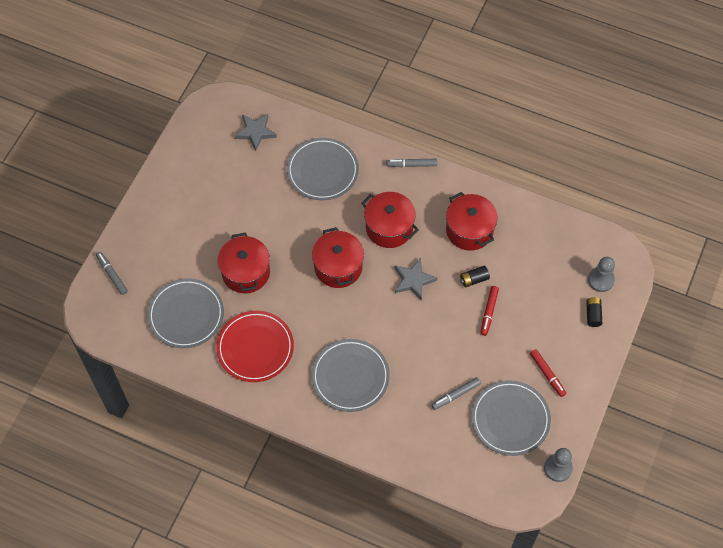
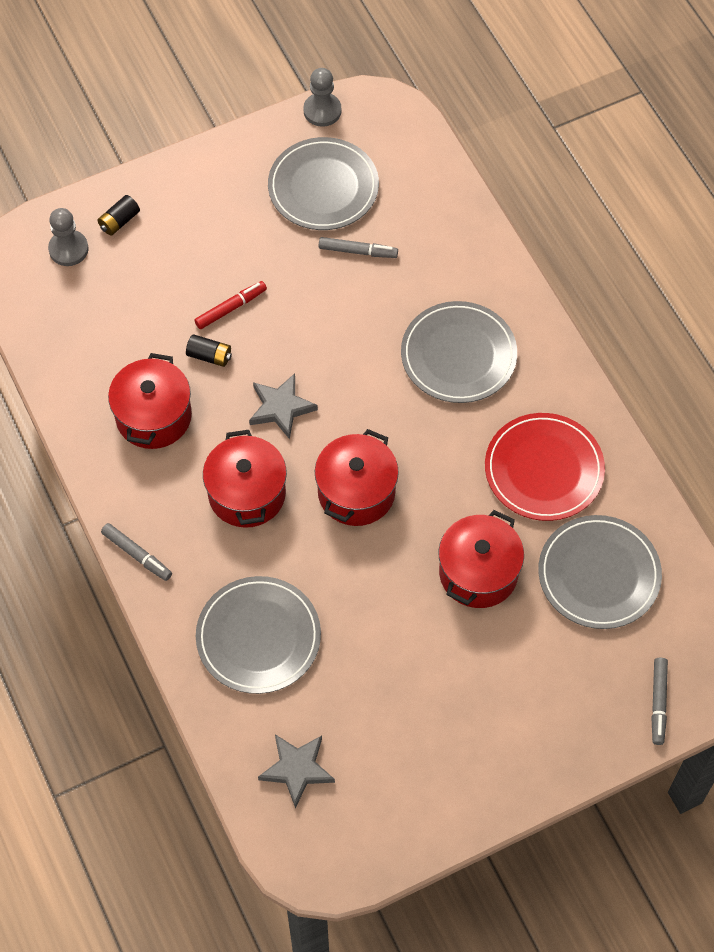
camera: 140 degrees left, 0 degrees up
red marker [530,349,566,397] -> none

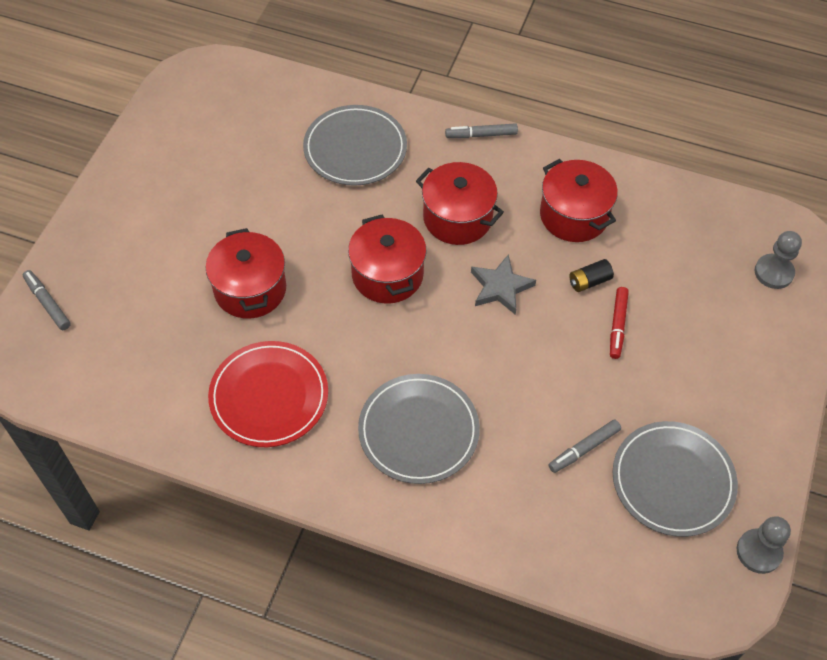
camera: 135 degrees right, 5 degrees down
black battery [97,195,140,236] -> none
grey star [258,734,335,808] -> none
grey plate [538,515,662,629] -> none

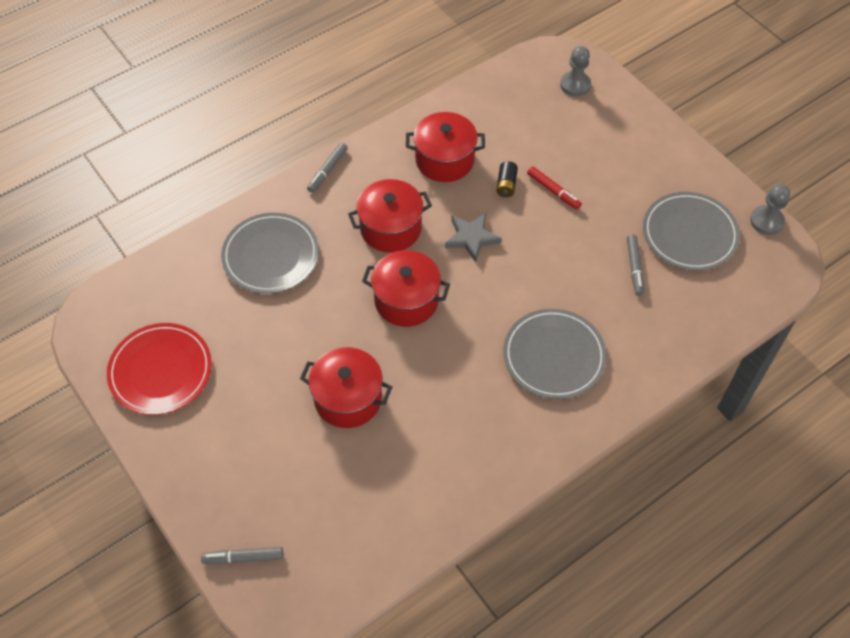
camera: 55 degrees left, 0 degrees up
red plate [208,341,328,447] -> red plate moved to [107,323,212,415]

